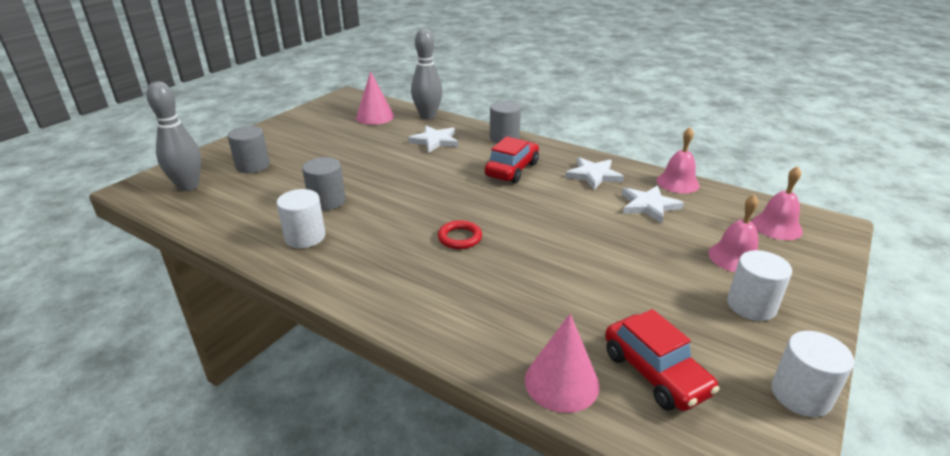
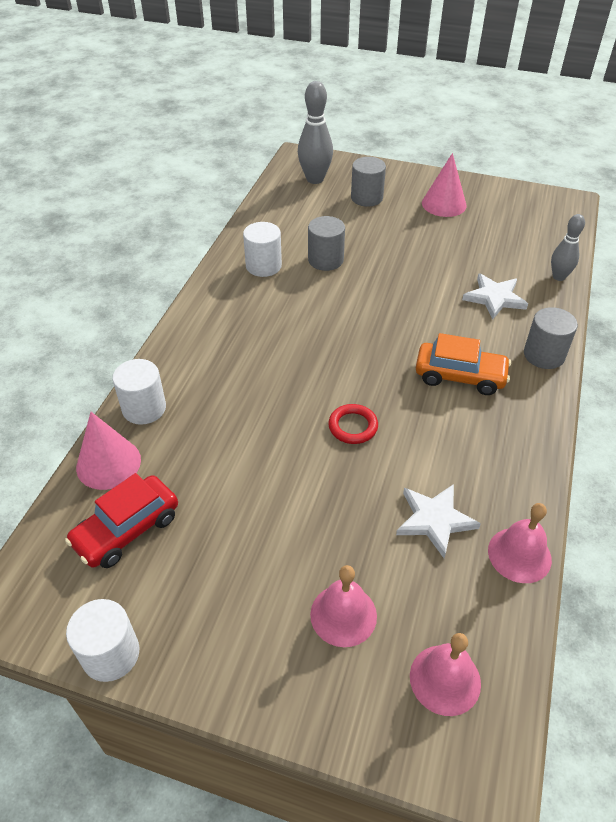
camera: 75 degrees right, 15 degrees up
pink cone [356,71,394,125] -> pink cone moved to [422,153,467,217]
grey bowling pin [411,29,442,120] -> grey bowling pin [551,214,585,281], size x0.63
red ring [438,220,482,249] -> red ring moved to [328,404,378,444]
red car [485,136,539,183] -> orange car [416,333,511,395]
white star [565,157,624,190] -> none
white cylinder [727,250,792,321] -> white cylinder moved to [112,359,166,425]

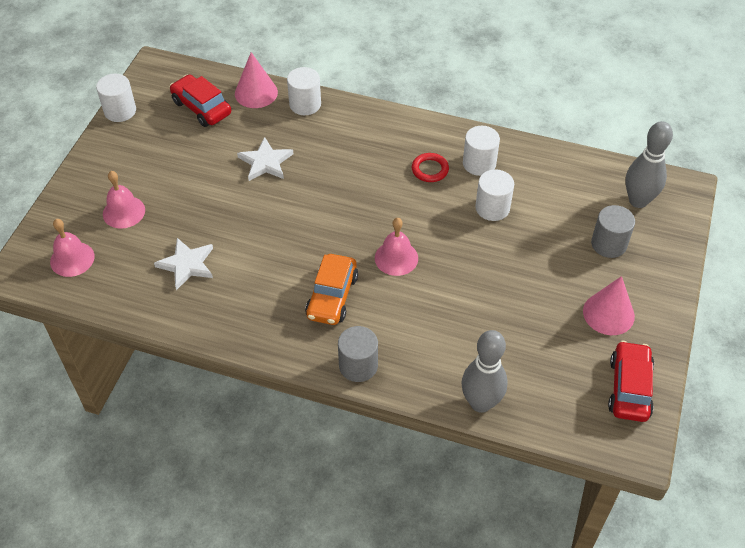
camera: 90 degrees right, 5 degrees up
grey cylinder [308,216,345,271] -> white cylinder [475,169,514,221]
red ring [328,404,378,444] -> red ring moved to [412,153,449,182]
white star [462,273,528,319] -> white star moved to [237,137,293,181]
pink bell [488,503,552,583] -> pink bell moved to [375,218,418,276]
grey bowling pin [551,214,585,281] -> grey bowling pin [461,330,508,413], size x1.59
none -> red car [608,341,654,422]

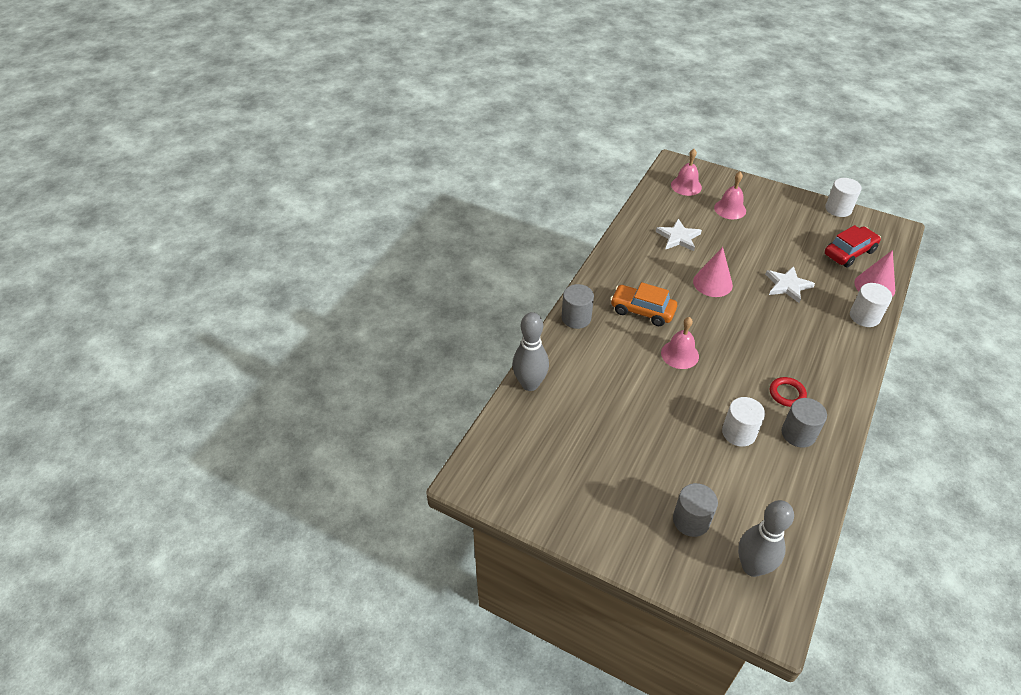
camera: 100 degrees right, 5 degrees down
white cylinder [463,126,500,176] -> grey cylinder [781,398,827,448]
pink cone [583,276,635,335] -> pink cone moved to [693,247,733,297]
red car [608,341,654,422] -> none

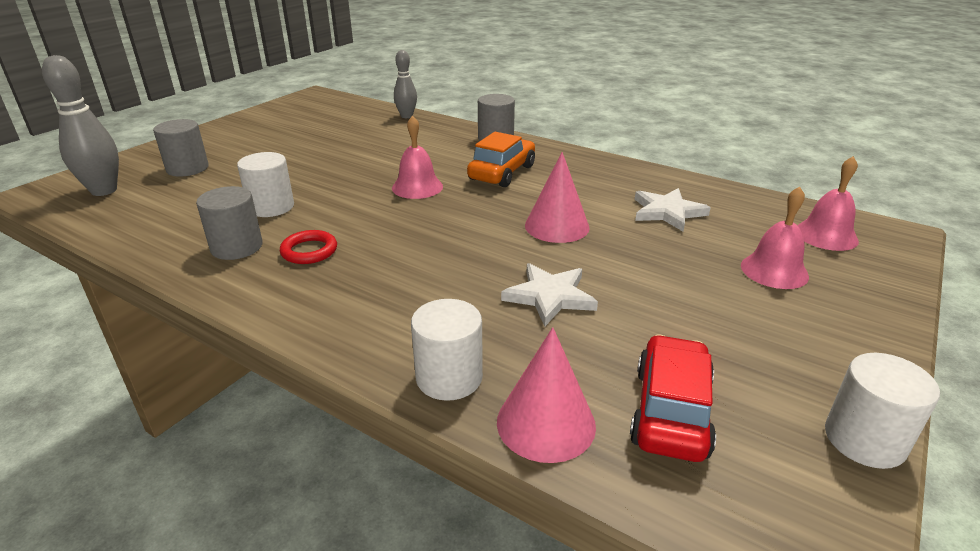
camera: 95 degrees right, 15 degrees down
grey bowling pin [512,312,549,391] -> grey bowling pin [394,50,417,118], size x0.63
red car [825,225,881,268] -> red car turned 135 degrees counterclockwise [630,334,716,462]

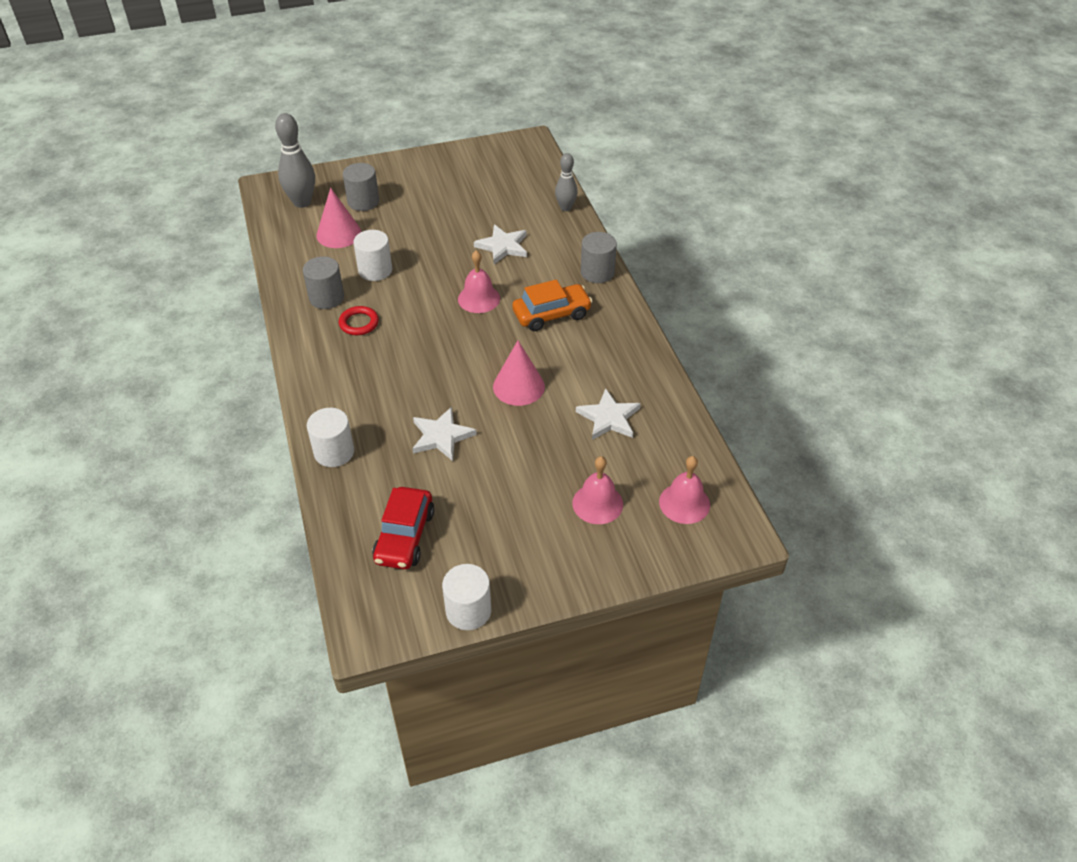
camera: 40 degrees right, 15 degrees up
pink cone [497,327,596,463] -> pink cone moved to [316,188,361,248]
red car [630,334,716,462] -> red car turned 135 degrees clockwise [372,487,435,569]
none -> white star [474,225,527,264]

